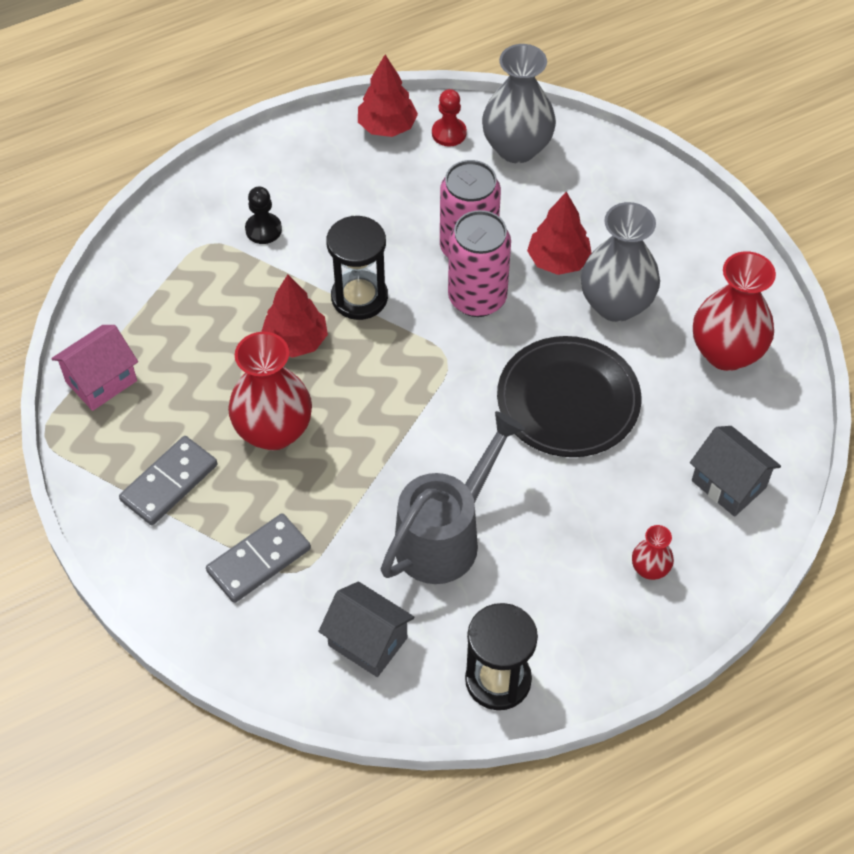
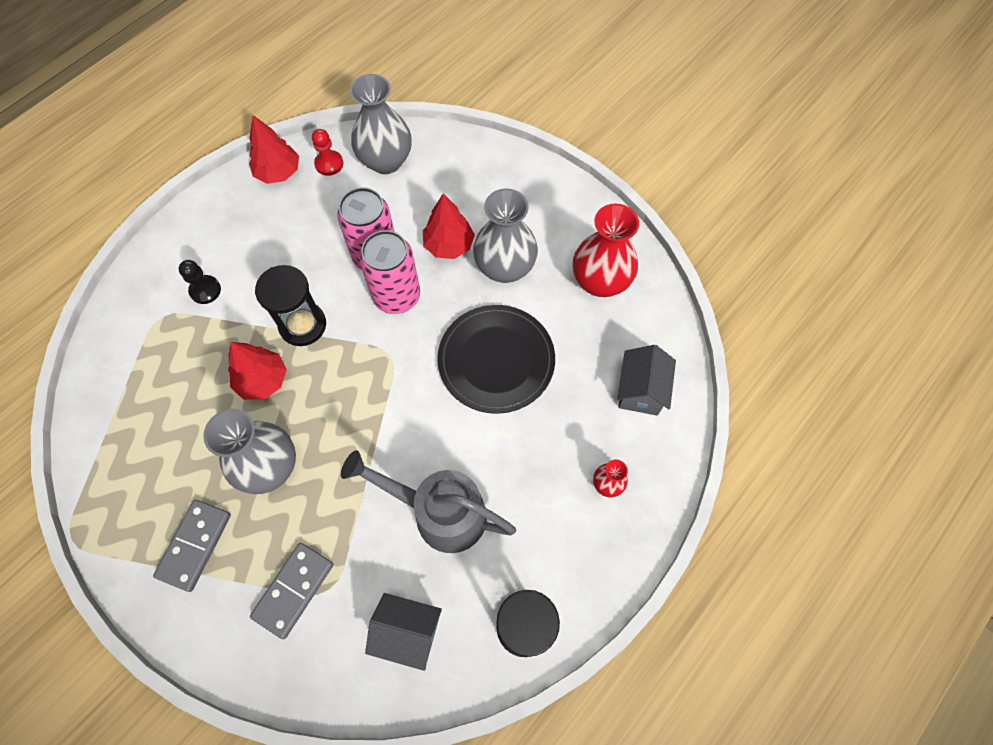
camera: 20 degrees left, 10 degrees up
pink house [51,325,138,411] -> none
red vase [228,332,312,450] -> grey vase [203,409,296,494]
grey watering can [381,411,525,584] -> grey watering can turned 90 degrees counterclockwise [341,450,516,553]
grey house [690,426,781,517] -> grey house turned 75 degrees clockwise [617,345,676,416]

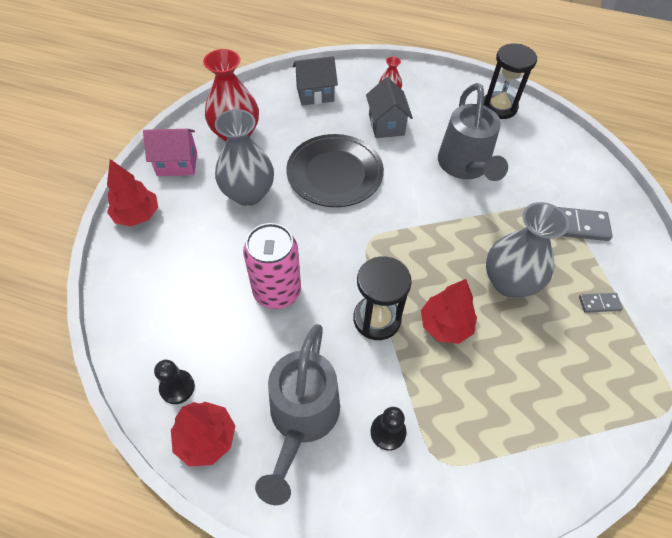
camera: 115 degrees left, 10 degrees down
grey domino [153,500,231,592] -> grey domino [579,293,623,313], size x0.54
red pawn [312,129,343,176] -> black pawn [154,360,195,404]
grey vase [350,74,412,174] -> none
pink can [359,230,420,314] -> none
grey house [365,593,442,671] -> grey house moved to [366,77,413,138]
red tree [423,194,475,259] -> red tree moved to [107,159,158,226]
none -> pink house [143,129,197,176]
none -> grey watering can [255,324,340,505]

